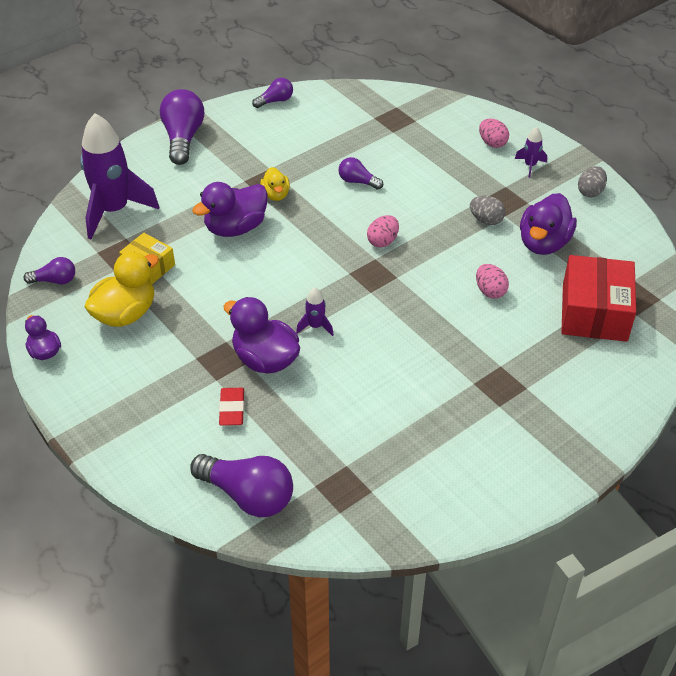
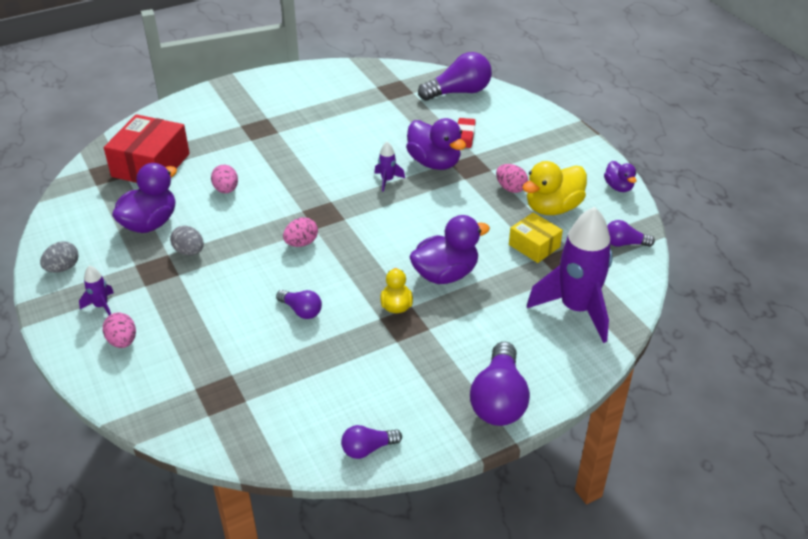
camera: 170 degrees left, 5 degrees down
purple light bulb [190,454,293,517] -> purple light bulb turned 120 degrees clockwise [418,52,492,101]
none -> pink egg [496,164,528,193]

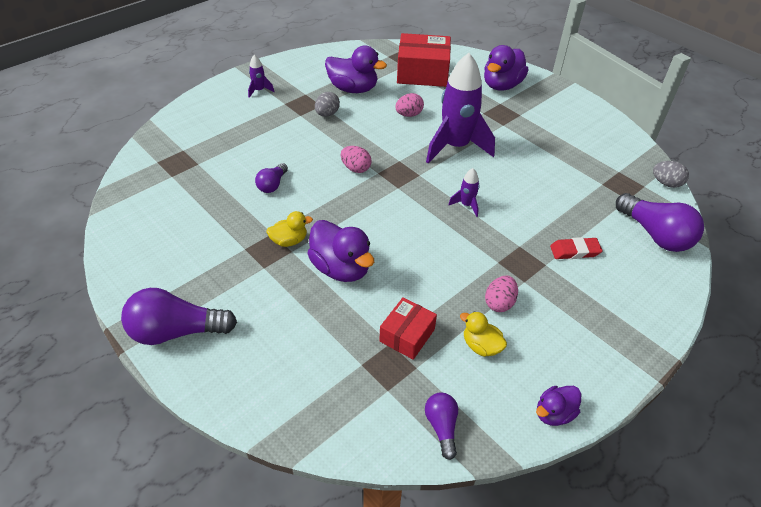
camera: 75 degrees right, 5 degrees up
grey egg [40,241,79,273] -> grey egg moved to [653,161,689,188]
pink egg [103,313,136,348] -> none
purple light bulb [341,425,402,459] -> none
purple duck [406,118,466,170] -> purple duck moved to [484,45,528,91]
yellow box [509,212,563,263] -> red box [379,297,437,360]
yellow duck [522,161,587,215] -> yellow duck [460,311,507,357], size x0.56
purple rocket [527,207,613,343] -> purple rocket moved to [426,53,495,163]

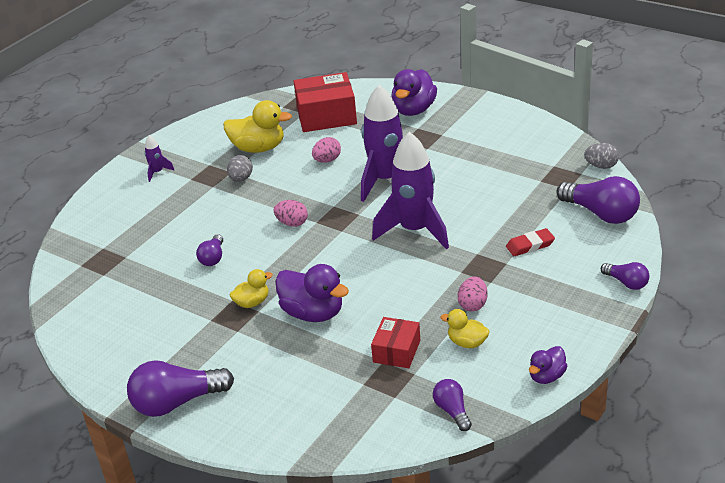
camera: 10 degrees left, 10 degrees down
purple duck [325,46,387,93] -> yellow duck [223,100,292,153]
purple rocket [448,168,480,217] -> purple rocket [372,132,449,249], size x2.36
none -> purple light bulb [601,262,649,290]

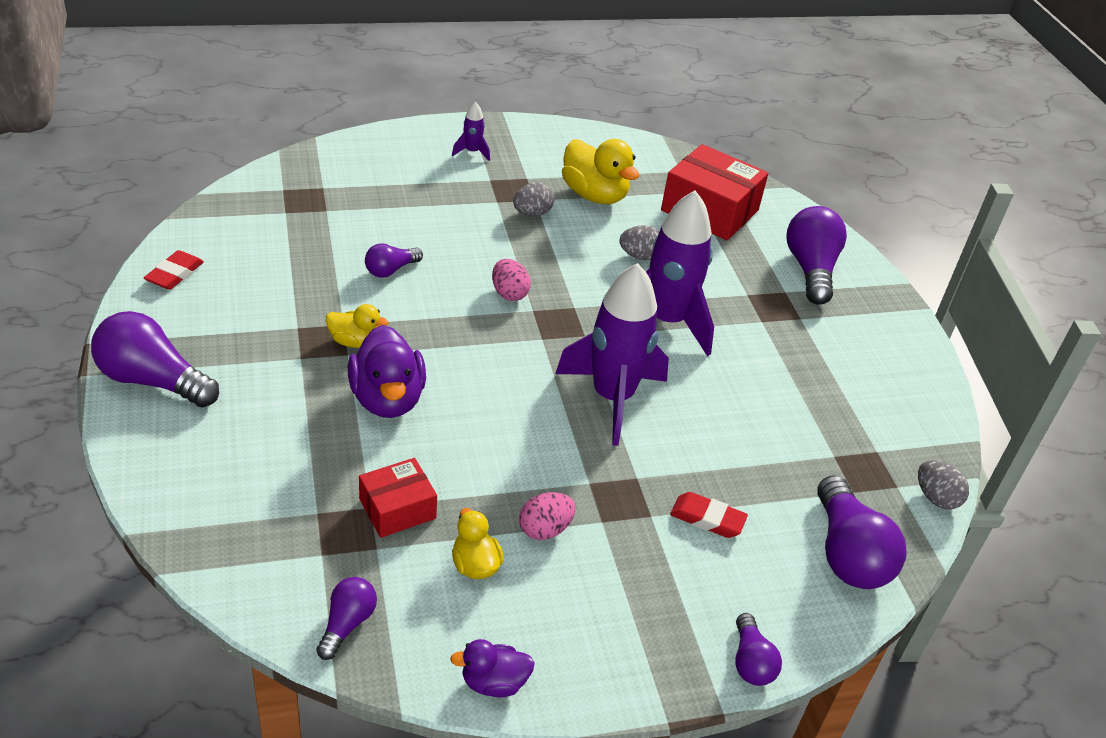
camera: 35 degrees right, 5 degrees up
pink egg [312,137,341,163] -> grey egg [619,225,660,260]
purple duck [391,69,437,116] -> purple light bulb [787,206,847,305]
none -> red eraser [144,250,204,290]

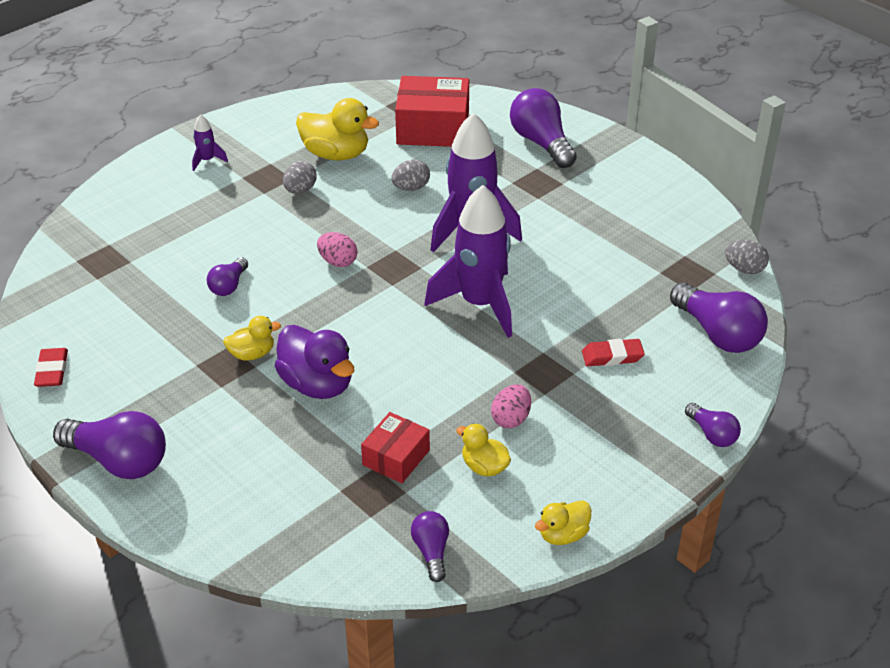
camera: 25 degrees left, 0 degrees up
purple light bulb [91,311,219,408] -> purple light bulb turned 150 degrees counterclockwise [53,411,166,479]
purple duck [450,639,535,697] -> yellow duck [535,500,591,545]

